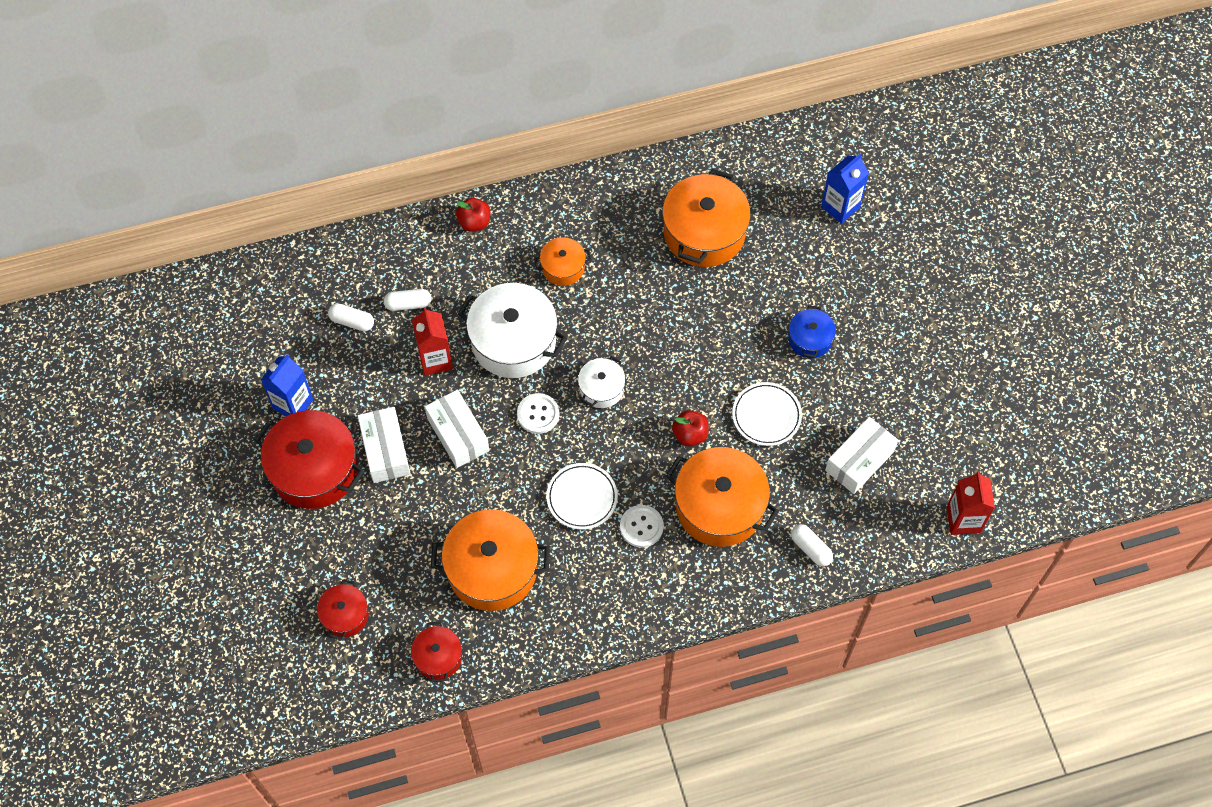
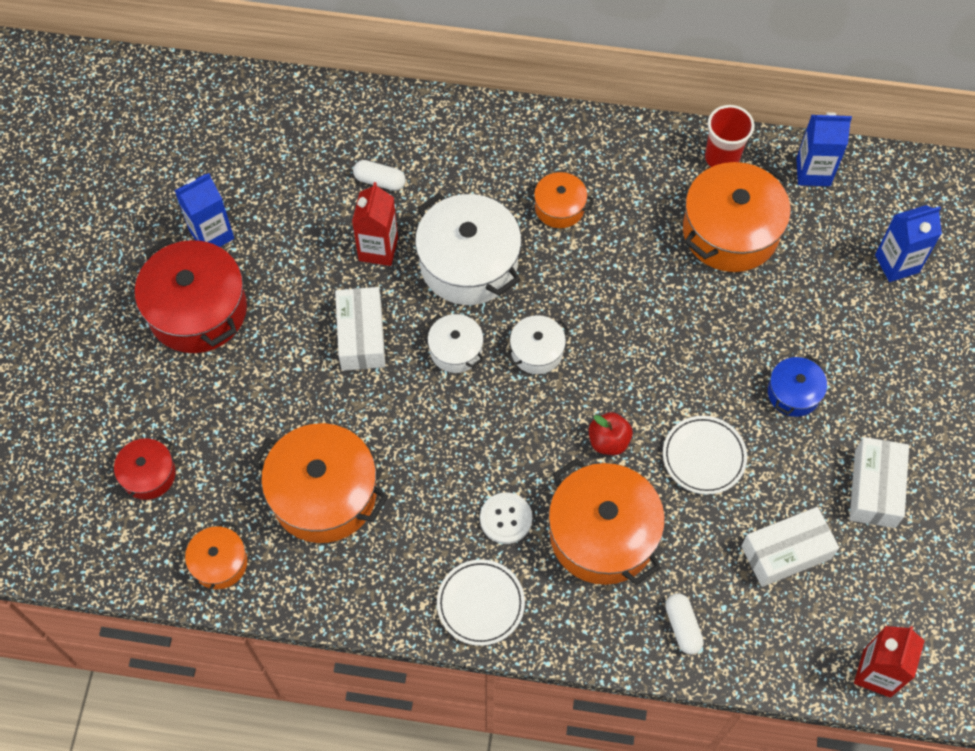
camera: 25 degrees right, 0 degrees up
white capsule [328,303,374,331] -> none
white box [358,407,411,483] -> white box moved to [850,437,909,528]
red pot [411,621,462,682] -> orange pot [185,521,247,592]
red apple [456,198,490,232] -> none
white button [517,393,559,434] -> white pot [428,314,484,373]
white plate [547,463,618,529] -> white plate moved to [437,559,525,646]
none -> red cup [705,105,754,167]
none -> blue carton [796,112,852,186]

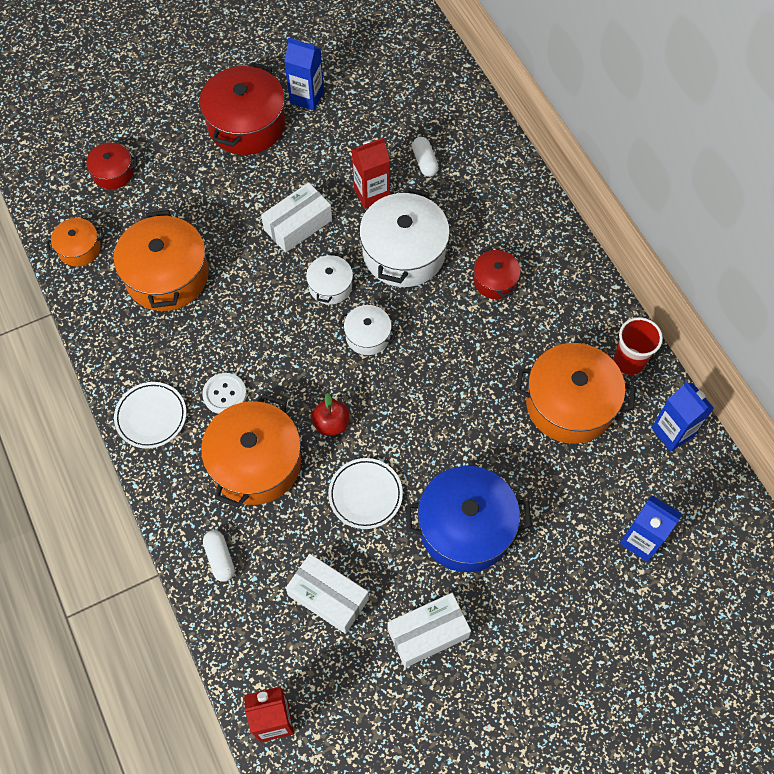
camera: 55 degrees right, 0 degrees up
orange pot [528,172,594,228] -> red pot [474,247,521,299]
white capsule [665,593,704,654] -> white capsule turned 60 degrees counterclockwise [203,530,235,582]
blue pot [768,355,827,417] -> blue pot [406,466,532,572], size x1.93

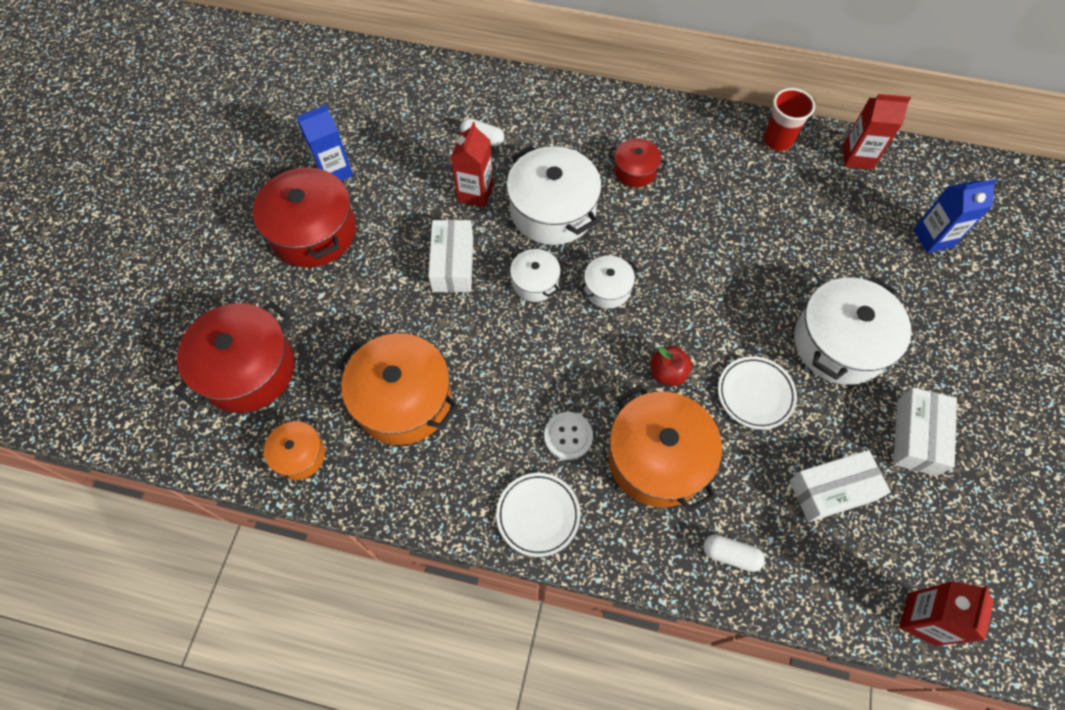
camera: 50 degrees left, 0 degrees up
red pot [82,143,137,189] -> red pot [175,302,295,413], size x1.93
blue pot [406,466,532,572] -> white pot [794,276,911,385]
orange pot [516,343,636,444] -> none
blue carton [652,382,714,451] -> red carton [843,94,911,170]

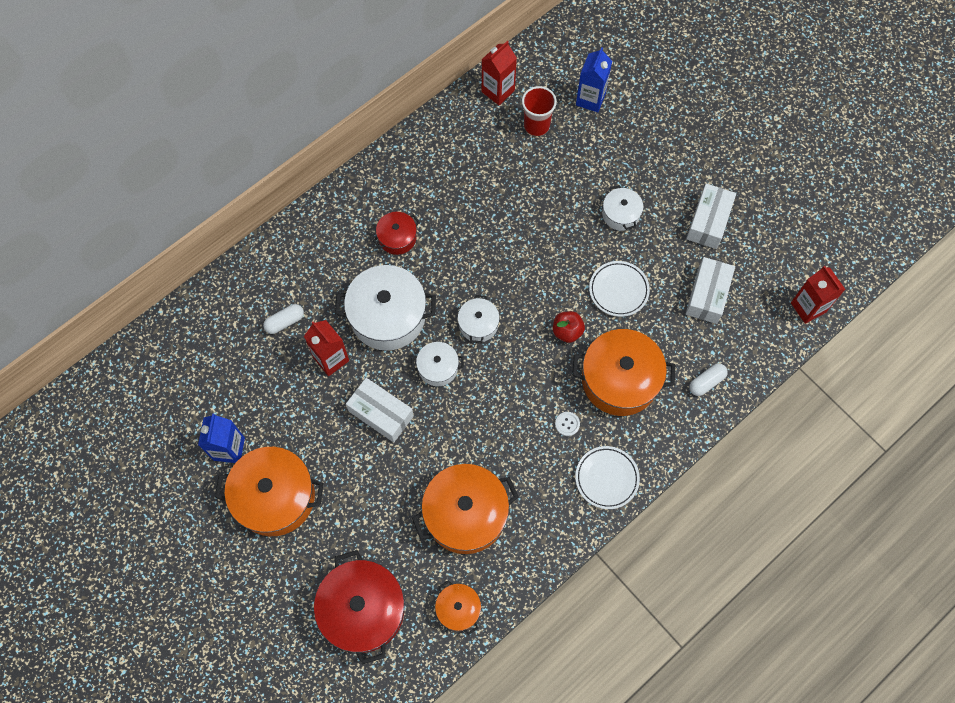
camera: 55 degrees left, 5 degrees up
red pot [253,165,356,267] -> orange pot [215,447,323,536]
white button [544,412,593,460] -> white button [555,412,580,436], size x0.64
red cup [763,88,815,151] -> red cup moved to [522,86,557,136]
white pot [794,276,911,385] -> white pot [602,185,643,231], size x0.52
white box [893,387,957,476] -> white box turned 60 degrees clockwise [686,184,736,249]

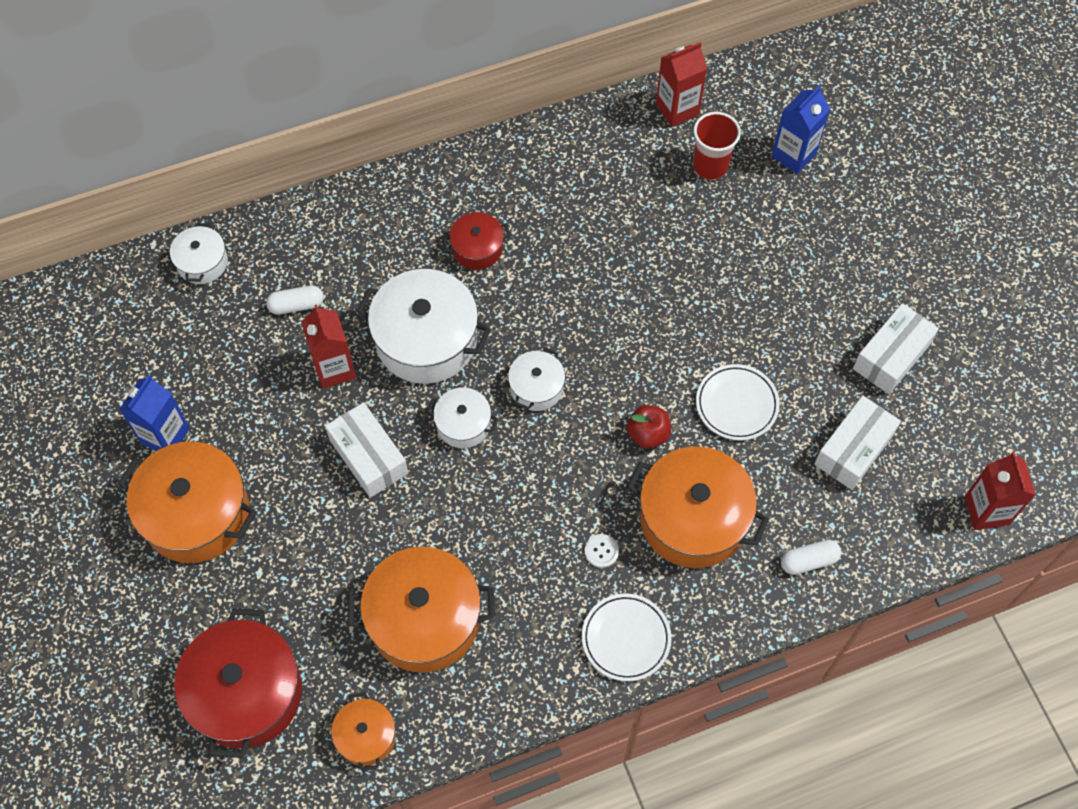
camera: 20 degrees right, 5 degrees down
white pot [602,185,643,231] -> white pot moved to [170,223,228,284]

